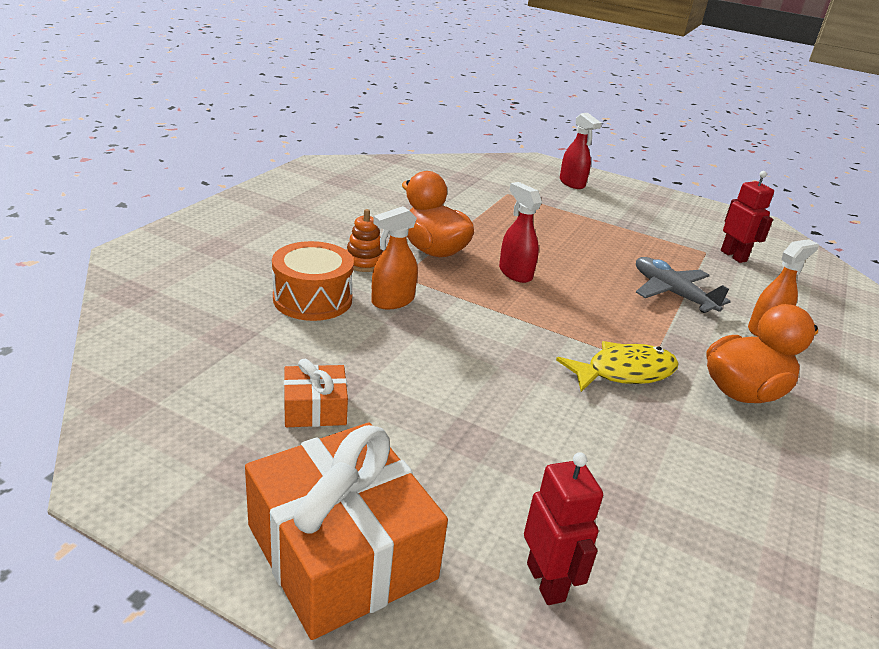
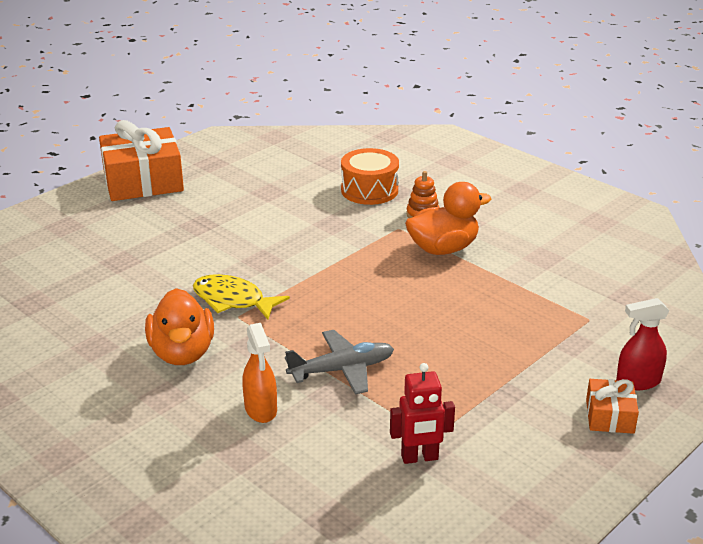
camera: 110 degrees right, 0 degrees up
orange gift [284,359,348,427] -> orange gift moved to [586,379,639,434]
orange spray bottle [371,206,418,309] -> none
red spray bottle [499,182,542,283] -> none
red robot [524,452,603,605] -> none
yellow fish [556,341,679,392] -> yellow fish turned 120 degrees clockwise [193,274,290,320]

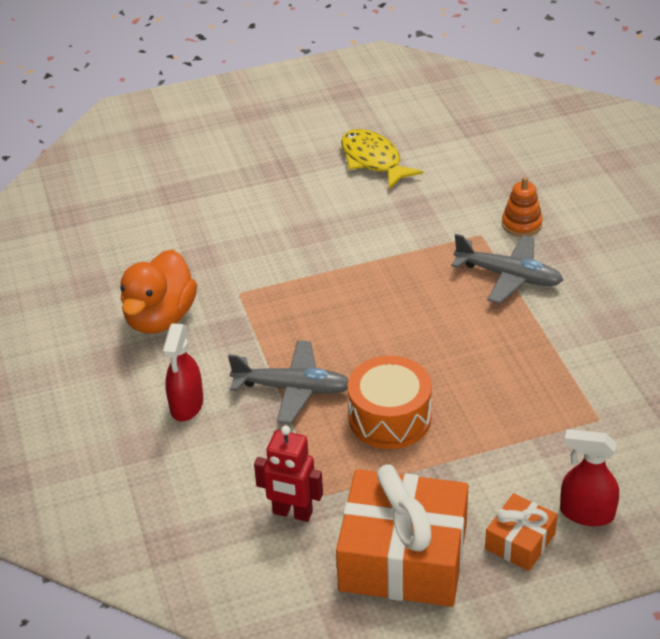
camera: 30 degrees right, 10 degrees up
orange gift [99,120,184,201] -> orange gift moved to [336,464,468,607]
yellow fish [193,274,290,320] -> yellow fish moved to [341,129,423,189]
orange spray bottle [242,323,277,423] -> red spray bottle [163,323,203,421]
orange drum [341,148,399,205] -> orange drum moved to [348,356,432,449]
orange duck [405,182,491,255] -> grey plane [451,234,563,304]

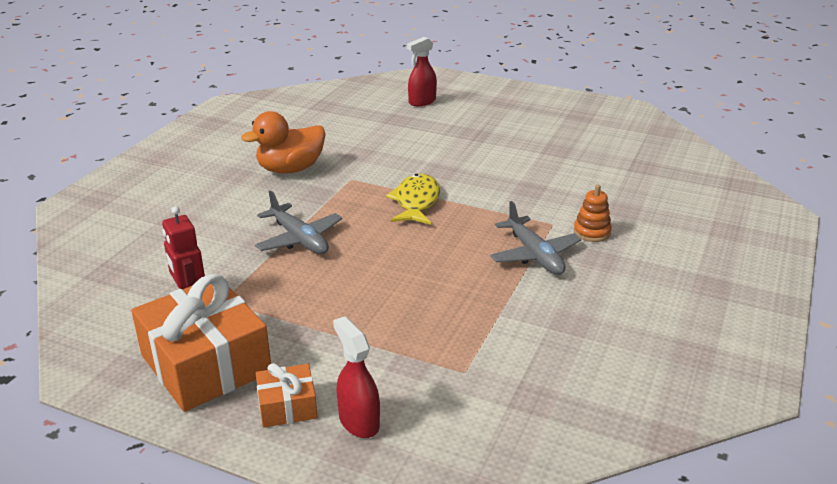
camera: 40 degrees right, 10 degrees down
red spray bottle [163,323,203,421] -> red spray bottle moved to [407,37,437,106]
yellow fish [341,129,423,189] -> yellow fish moved to [386,174,440,225]
orange drum [348,356,432,449] -> none

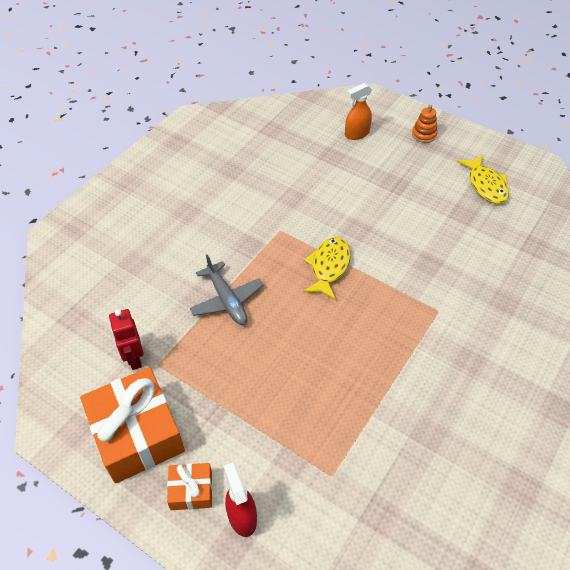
camera: 10 degrees right, 20 degrees up
orange duck [241,111,326,174] -> none
red spray bottle [407,37,437,106] -> orange spray bottle [345,83,372,140]
grey plane [490,201,581,275] -> none
orange stacking toy [574,185,612,242] -> orange stacking toy moved to [412,105,438,143]
none -> yellow fish [457,154,509,204]

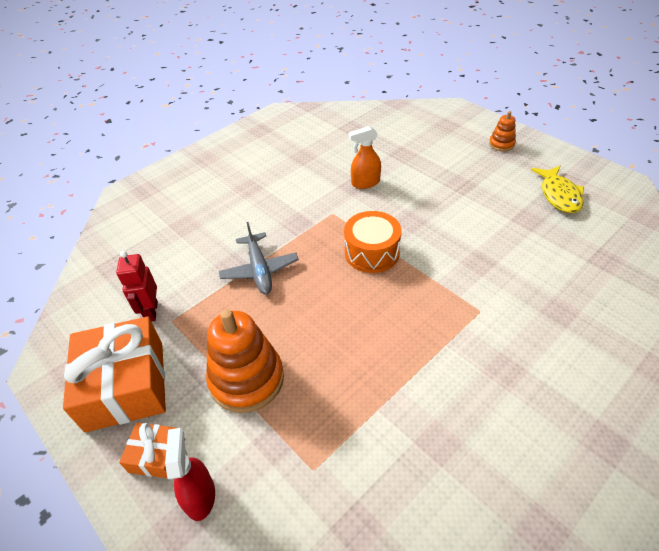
camera: 15 degrees right, 5 degrees down
yellow fish [303,237,351,301] -> orange drum [344,211,401,273]
orange spray bottle [345,83,372,140] -> orange spray bottle moved to [349,126,381,189]
none -> orange stacking toy [206,309,284,413]

